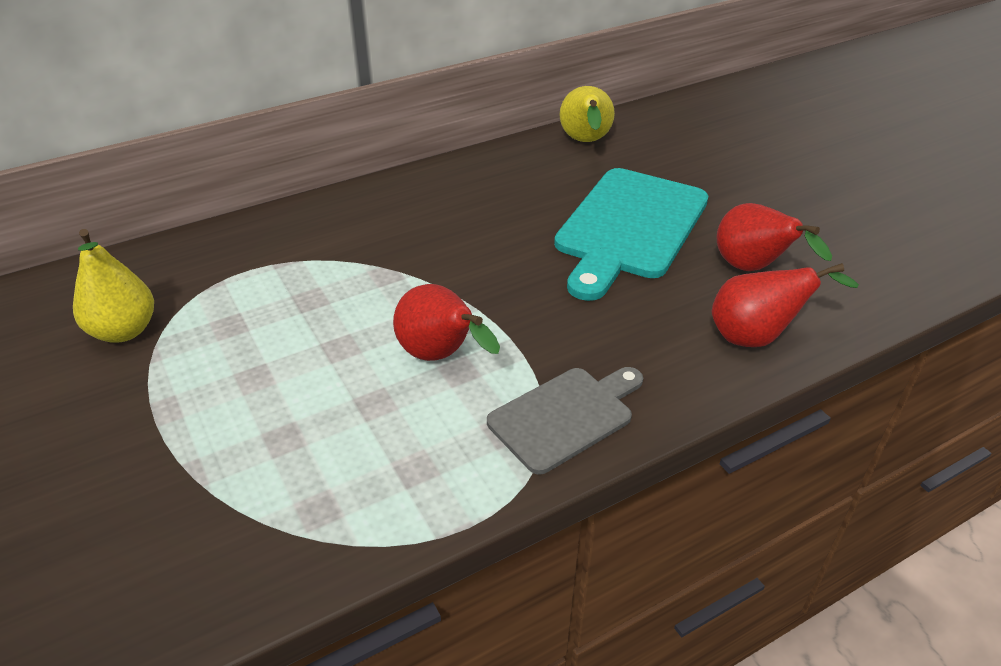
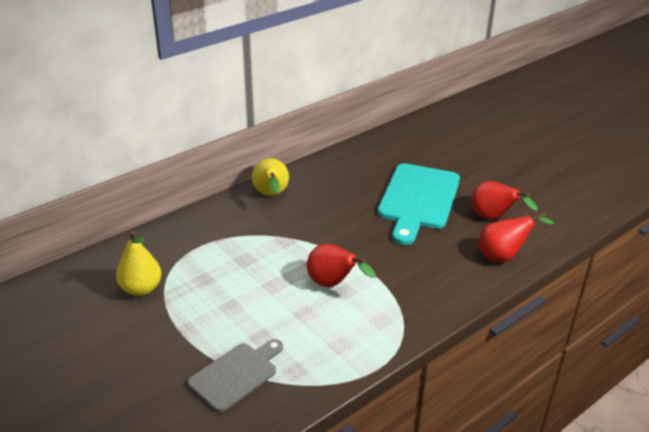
camera: 10 degrees left, 5 degrees down
grey cutting board [487,367,643,474] -> grey cutting board moved to [188,339,283,412]
yellow pear [560,86,615,142] -> yellow pear moved to [252,158,289,196]

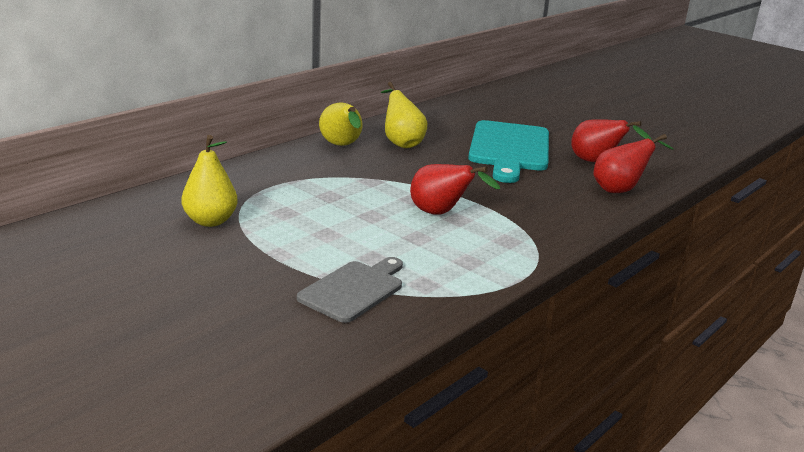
camera: 10 degrees left, 10 degrees down
none -> yellow pear [381,82,427,148]

